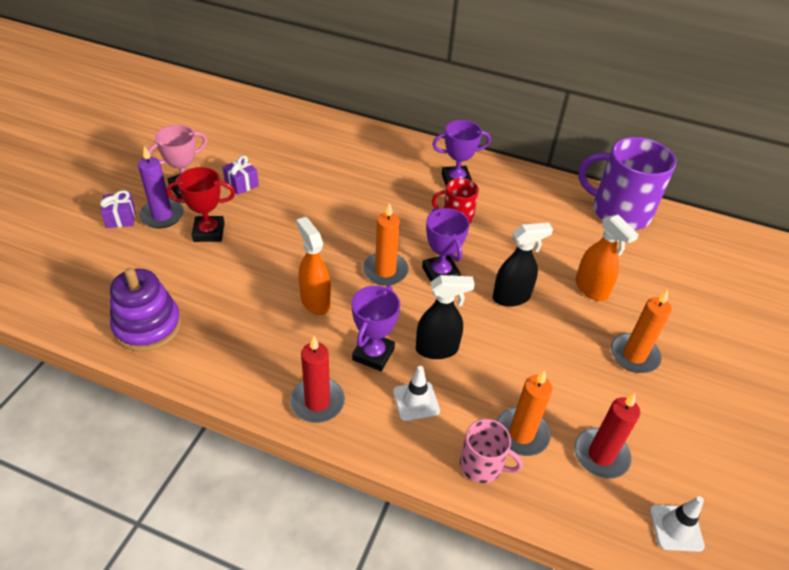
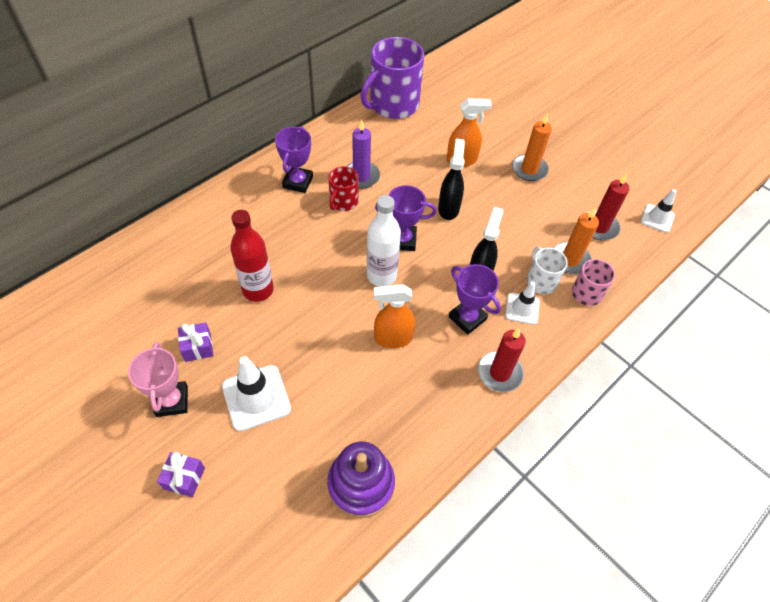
camera: 65 degrees left, 10 degrees up
purple candle [138,146,184,228] -> purple candle moved to [346,120,380,189]
red trophy [167,167,235,242] -> white traffic cone [222,356,291,431]
orange candle [363,202,409,286] -> white bottle [367,195,401,287]
none -> red bottle [230,210,274,302]
none -> white mug [527,247,568,294]

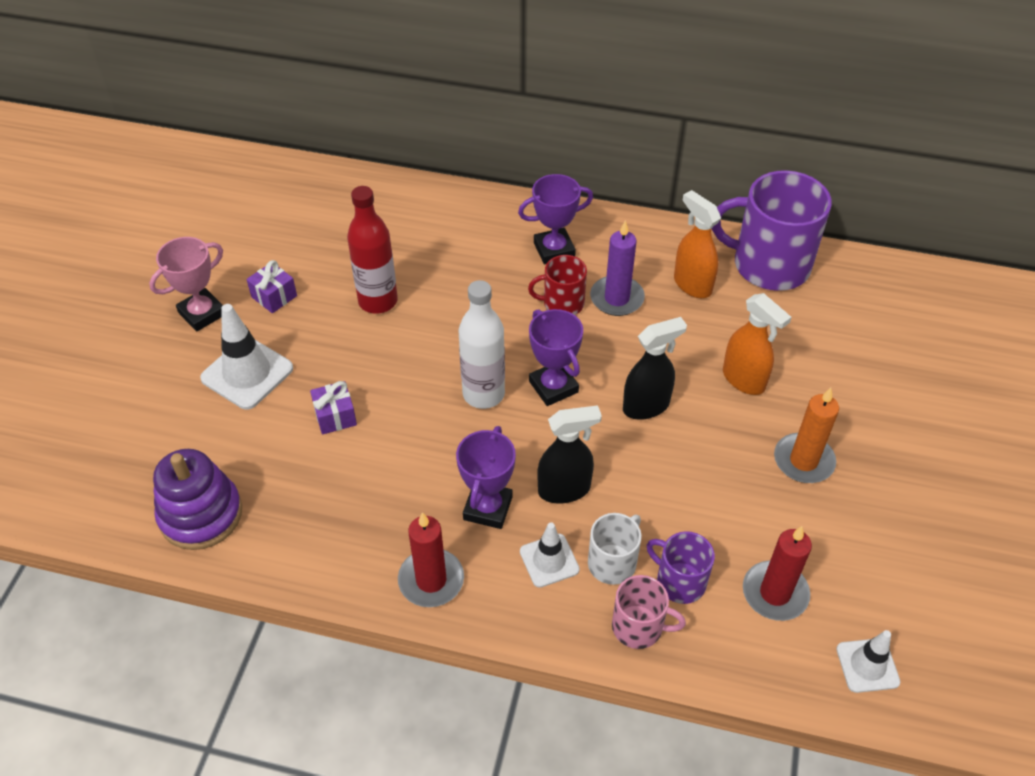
camera: 60 degrees right, 5 degrees down
purple gift [157,452,205,497] -> purple gift moved to [310,381,357,435]
orange spray bottle [374,284,415,348] -> orange spray bottle moved to [674,190,721,298]
orange candle [554,208,599,274] -> purple mug [647,531,715,604]

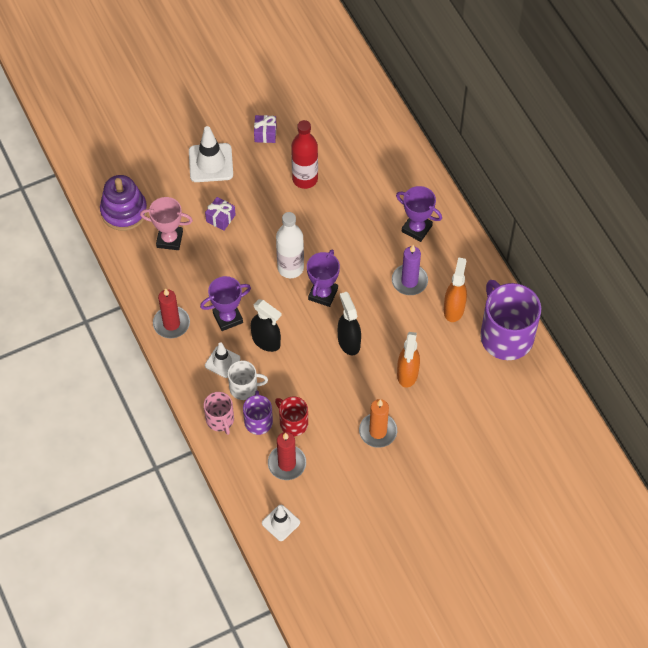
camera: 50 degrees right, 10 degrees up
pink trophy [149,237,223,331] -> pink trophy moved to [140,197,193,250]
red mug [528,255,587,315] -> red mug moved to [275,397,308,436]
black spray bottle [623,317,687,420] -> black spray bottle turned 135 degrees counterclockwise [338,292,361,356]

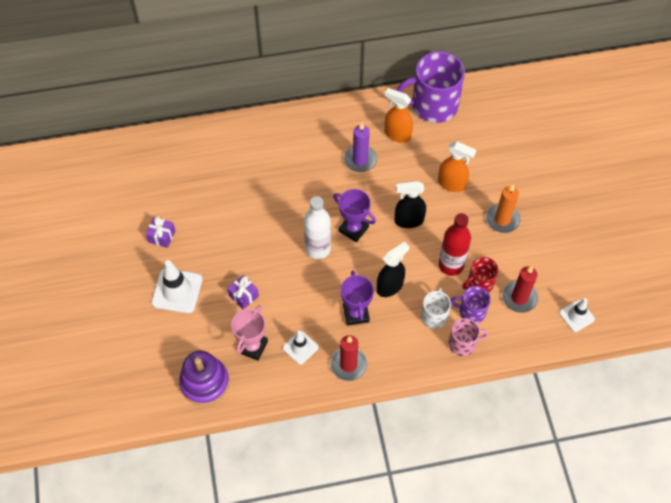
camera: 75 degrees left, 0 degrees up
white traffic cone [205,342,240,378] -> white traffic cone moved to [283,331,319,365]
red bottle [291,120,318,189] -> red bottle moved to [439,213,471,276]
purple trophy [396,186,442,242] -> none

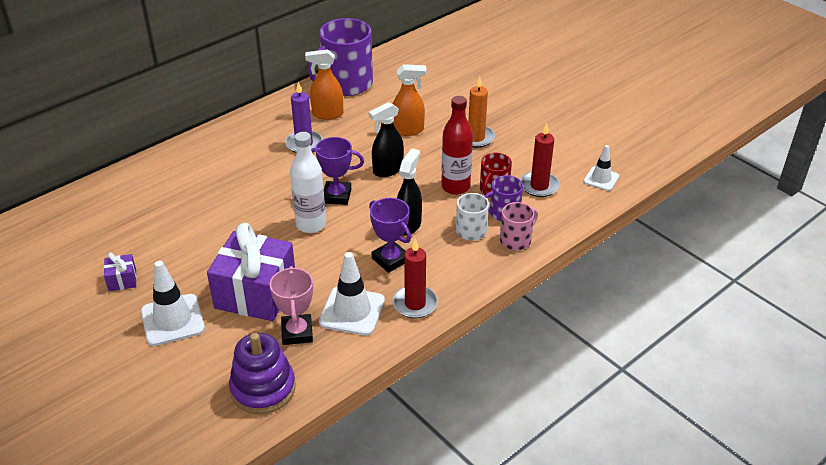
camera: 30 degrees left, 20 degrees down
purple gift [227,275,259,310] -> purple gift [207,223,295,321], size x2.31
white traffic cone [283,331,319,365] -> white traffic cone [319,252,385,336], size x1.63

